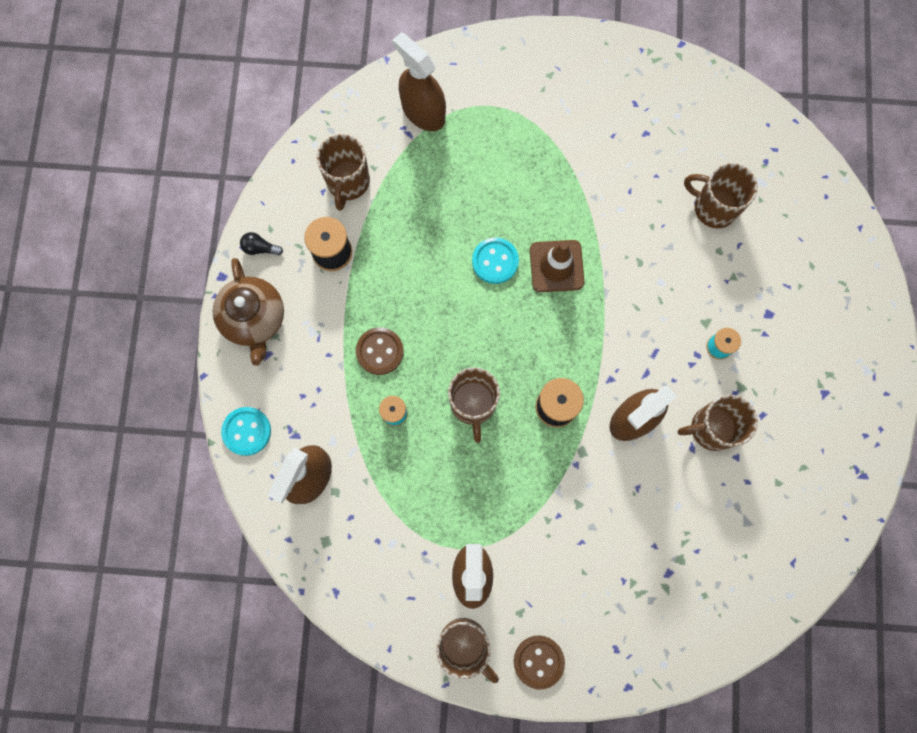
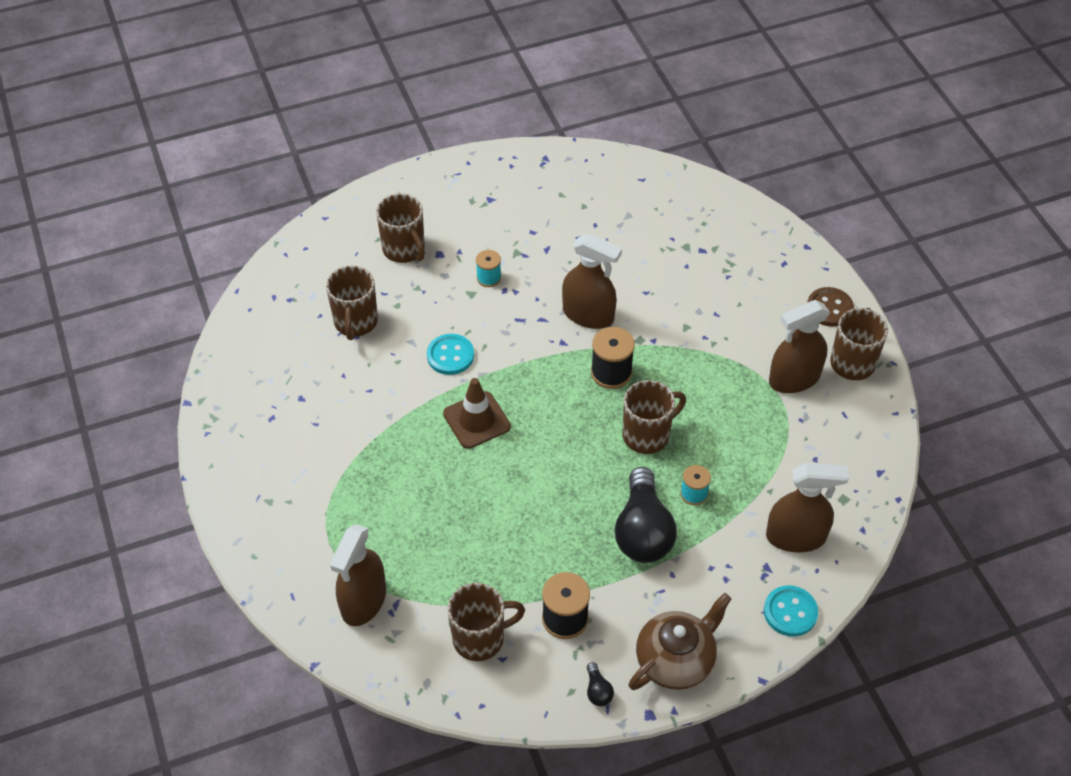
camera: 115 degrees left, 25 degrees down
brown button [356,327,404,375] -> black light bulb [615,467,677,563]
turquoise button [472,237,519,284] -> turquoise button moved to [427,334,474,375]
brown mug [678,395,758,451] -> brown mug moved to [376,193,425,263]

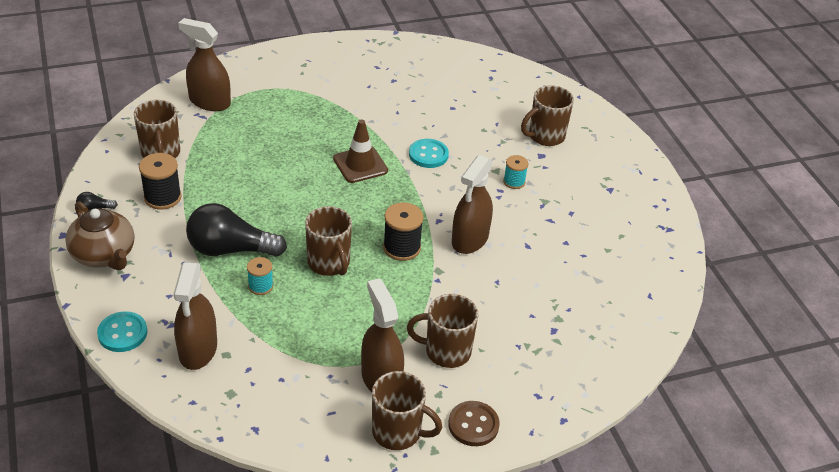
camera: 90 degrees right, 10 degrees down
brown mug [326,265,378,340] -> brown mug moved to [407,294,478,368]

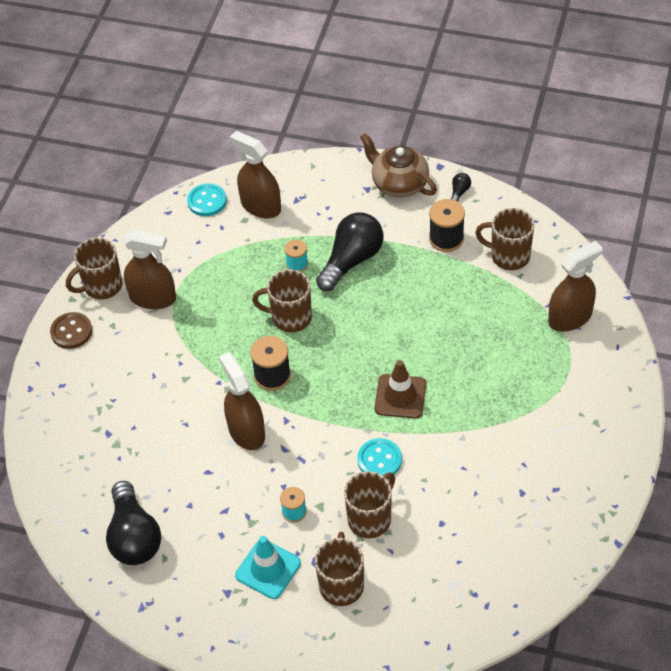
camera: 130 degrees right, 10 degrees up
brown teapot [65,201,134,270] -> brown teapot turned 45 degrees clockwise [360,133,437,198]
turquoise button [97,311,148,352] -> turquoise button moved to [187,183,227,216]
brown mug [407,294,478,368] -> brown mug moved to [344,471,395,538]
none -> black light bulb [106,481,161,565]
none -> turquoise traffic cone [235,536,301,599]

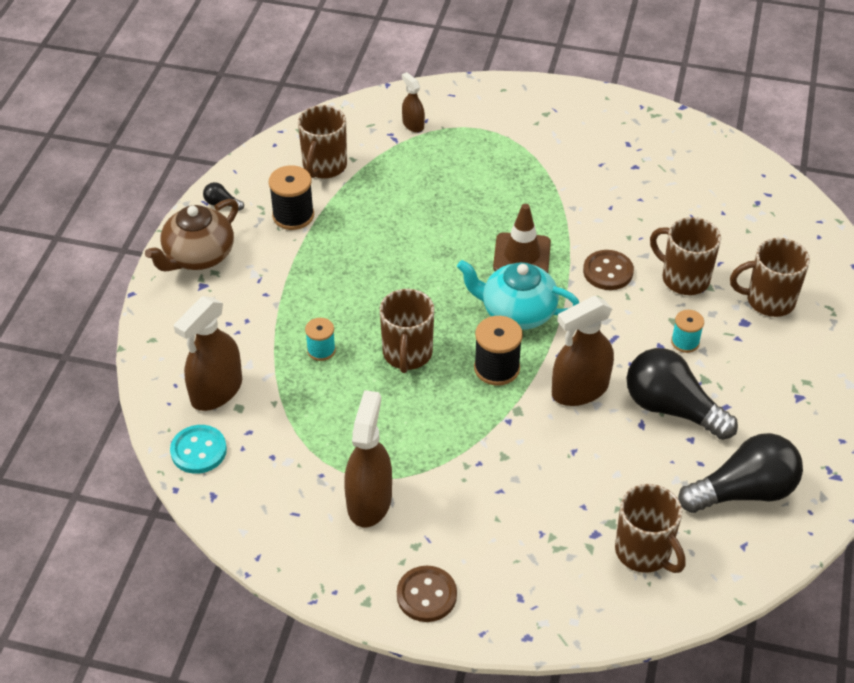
camera: 95 degrees left, 5 degrees down
brown mug [66,237,123,299] -> brown mug moved to [615,484,686,573]
turquoise traffic cone [235,536,301,599] -> none
black light bulb [316,213,383,291] -> black light bulb moved to [627,348,738,440]
turquoise button [357,438,402,476] -> brown button [583,250,634,290]
brown spray bottle [548,241,602,332] -> brown spray bottle [402,72,425,132], size x0.53
none -> turquoise teapot [457,260,579,330]

